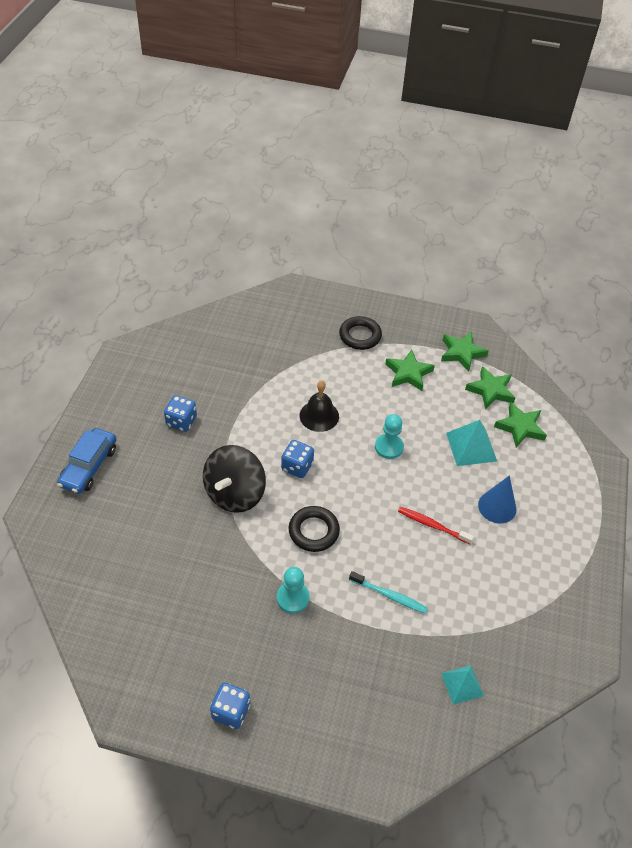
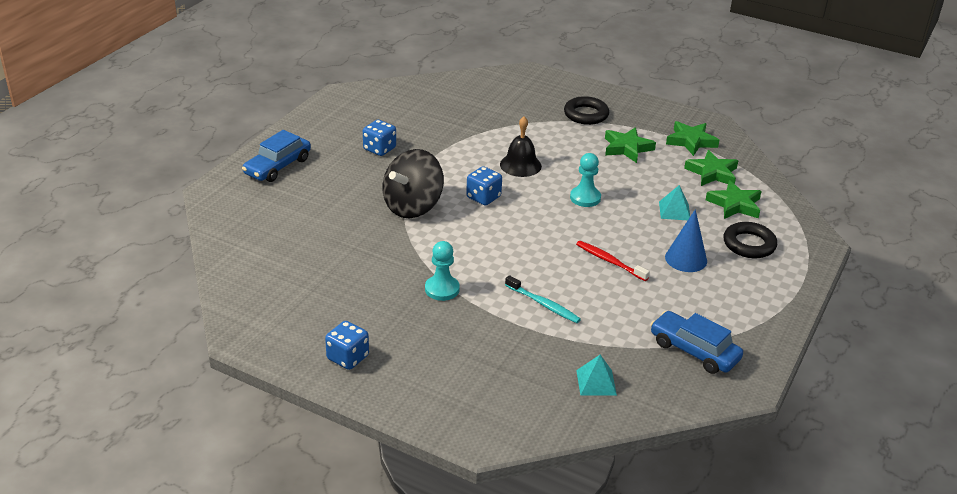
camera: 15 degrees right, 15 degrees down
black ring [289,506,340,552] -> black ring moved to [723,222,777,258]
turquoise pyramid [446,420,497,466] -> turquoise pyramid [659,185,690,220], size x0.66
none -> blue car [650,311,743,374]

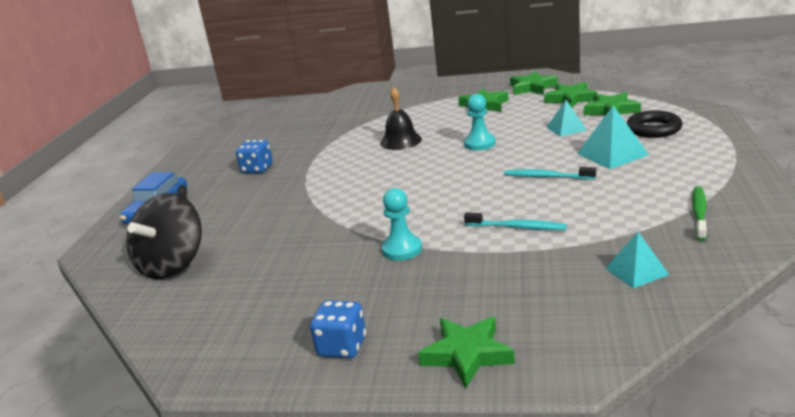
camera: 15 degrees left, 10 degrees down
black spinning top [382,149,444,218] -> black spinning top moved to [126,193,202,279]
blue dice [466,166,502,206] -> none
black ring [564,96,609,125] -> none
red toothbrush [576,241,650,281] -> turquoise toothbrush [504,167,596,180]
blue car [650,311,743,374] -> green toothbrush [692,186,707,241]
blue cone [665,209,707,272] -> turquoise pyramid [577,105,649,169]
none -> green star [418,317,515,388]

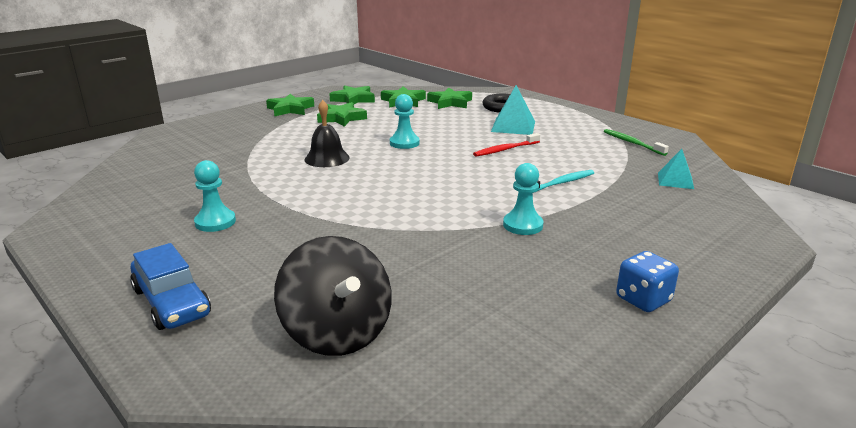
camera: 55 degrees left, 0 degrees up
blue dice [236,140,273,173] -> turquoise pawn [194,160,236,232]
green star [418,317,515,388] -> green star moved to [266,94,314,117]
turquoise toothbrush [504,167,596,180] -> red toothbrush [473,133,540,157]
turquoise pyramid [546,100,587,137] -> none

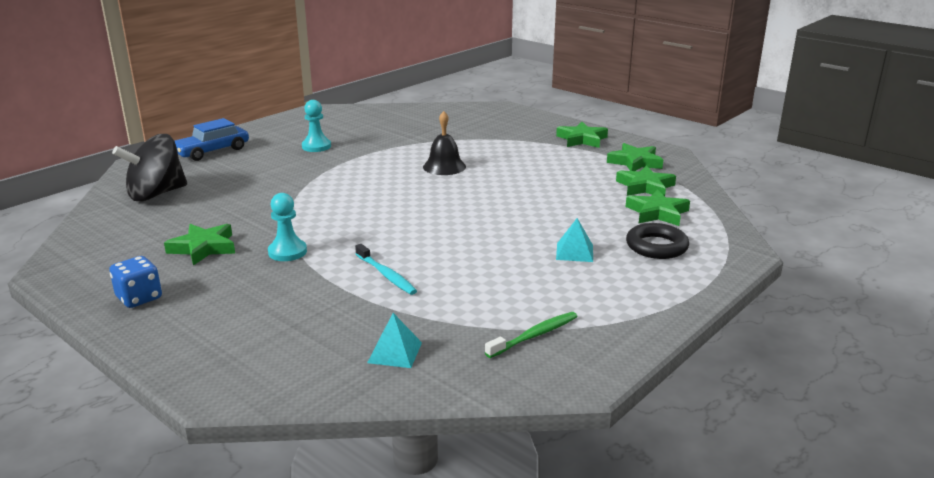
camera: 85 degrees right, 0 degrees up
green star [317,102,367,127] -> green star moved to [164,224,235,266]
turquoise pawn [390,94,420,149] -> none
red toothbrush [473,133,540,157] -> none
turquoise pyramid [491,85,535,135] -> turquoise pyramid [556,218,593,262], size x0.66

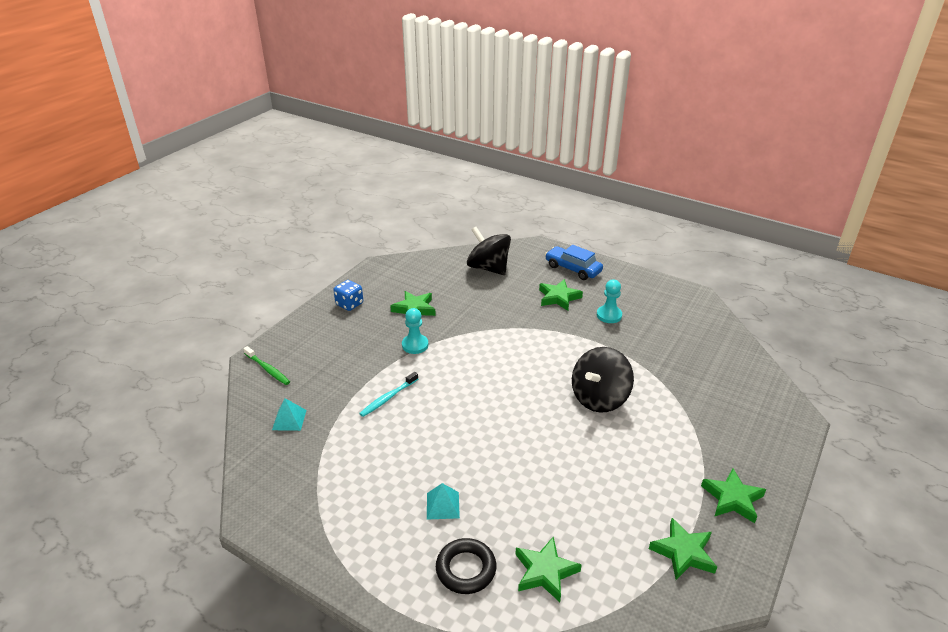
camera: 80 degrees right, 10 degrees up
black bell [423,111,466,175] -> black spinning top [572,347,634,413]
green toothbrush [485,312,578,358] -> green toothbrush moved to [243,346,290,385]
green star [616,165,676,196] -> green star moved to [539,279,583,311]

